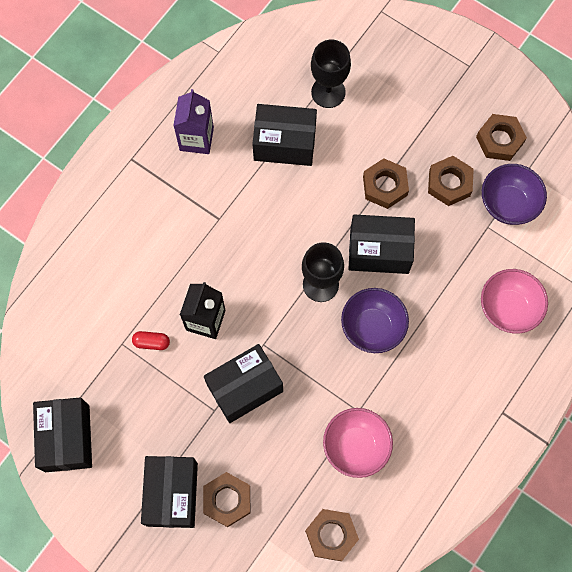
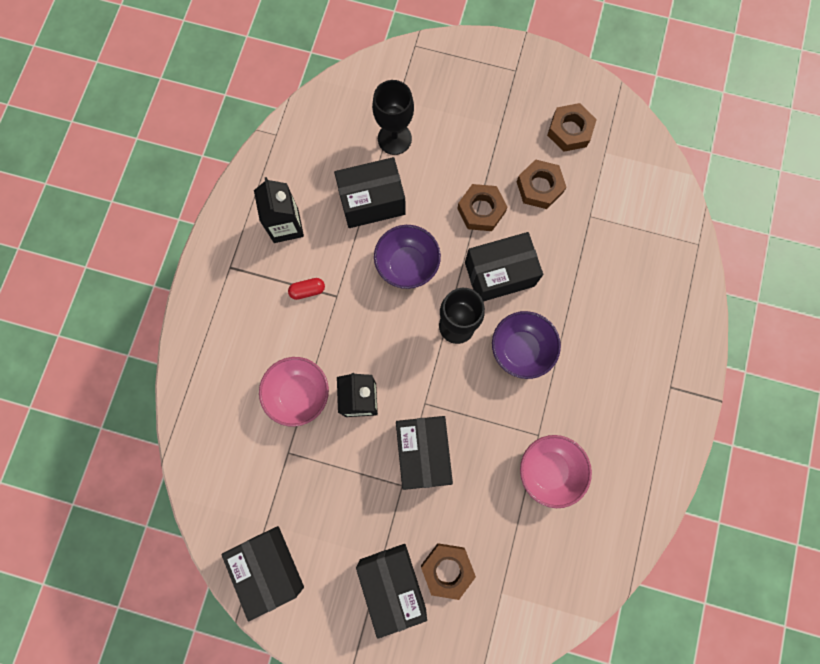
camera: 20 degrees left, 5 degrees up
red capsule [132,331,170,350] -> red capsule moved to [288,278,325,300]
purple carton [173,89,214,154] -> black carton [254,177,304,243]
black box [204,344,283,423] -> black box turned 45 degrees counterclockwise [396,416,453,490]
brown nut [305,509,359,561] -> none
pink bowl [481,269,548,334] -> pink bowl moved to [259,357,329,427]
purple bowl [482,164,547,225] -> purple bowl moved to [374,225,441,289]

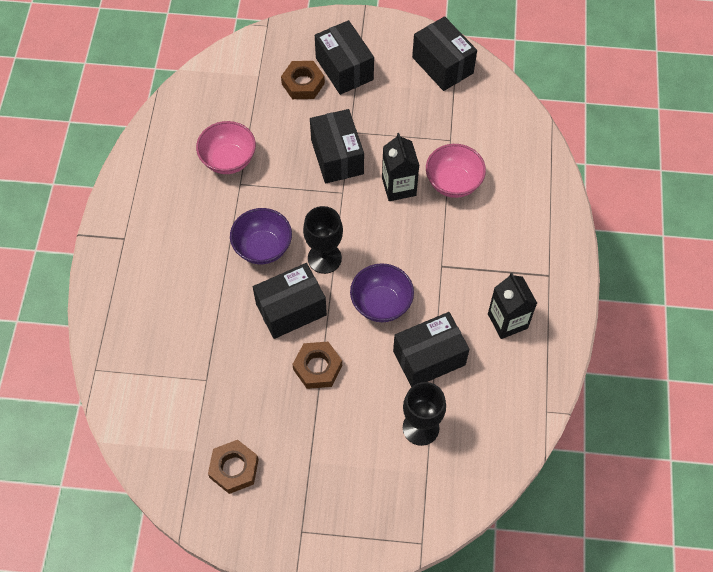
camera: 170 degrees right, 15 degrees down
red capsule [288,278,325,300] -> none
brown nut [517,159,567,209] -> none

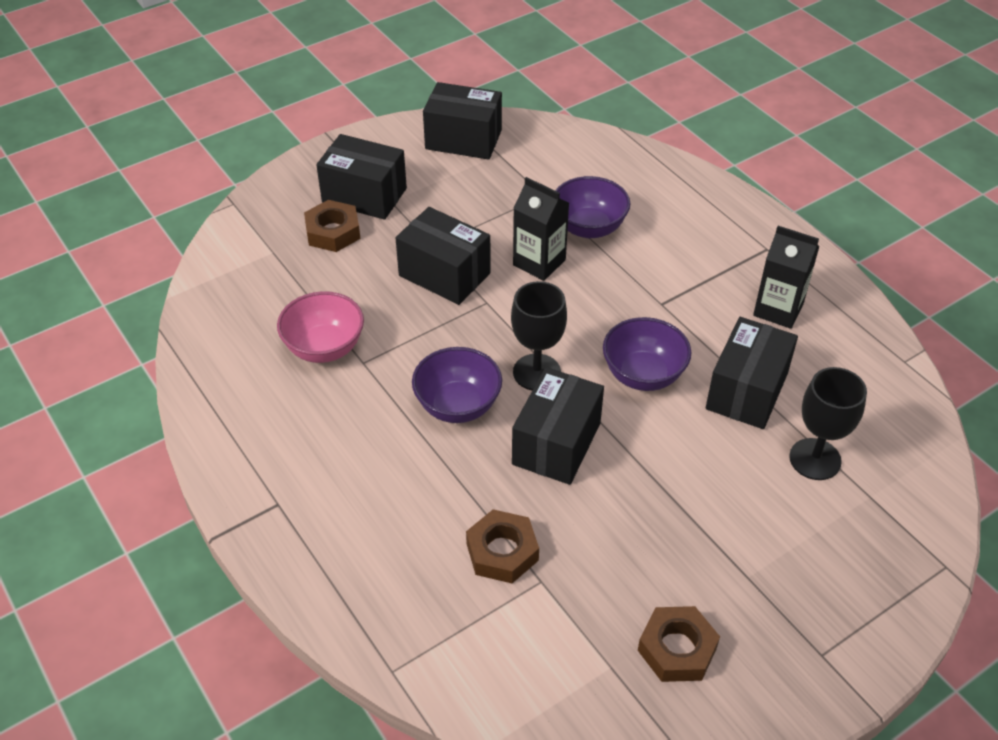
camera: 40 degrees left, 15 degrees down
brown nut [292,342,342,389] -> brown nut moved to [466,509,539,583]
pink bowl [426,144,486,198] -> purple bowl [555,176,630,238]

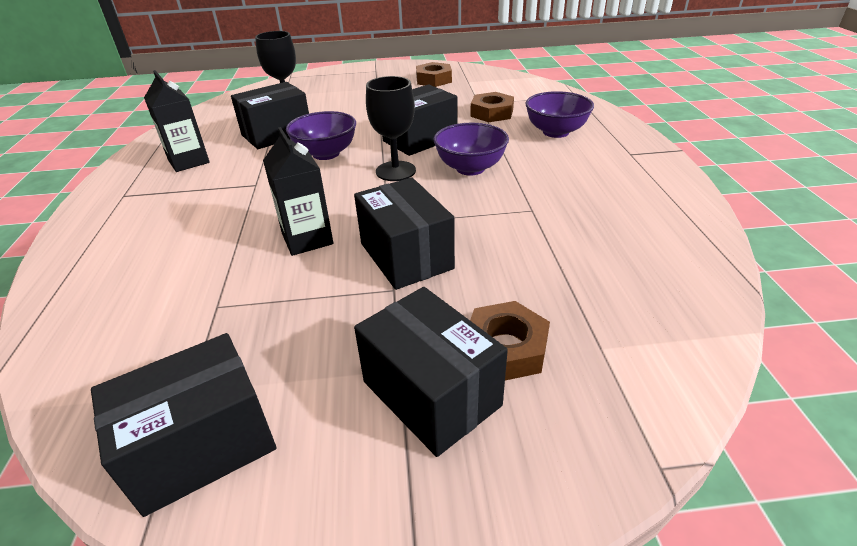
camera: 150 degrees left, 10 degrees down
pink bowl [277,291,364,363] -> none
black box [423,82,502,160] -> black box turned 75 degrees counterclockwise [91,333,276,517]
purple bowl [555,176,630,238] -> purple bowl moved to [525,91,594,138]

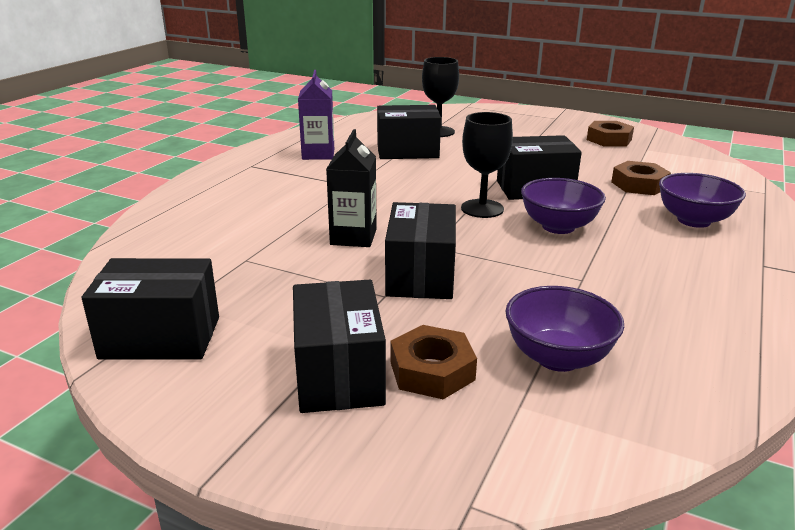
camera: 30 degrees right, 10 degrees down
black carton [144,70,210,172] -> purple carton [298,70,334,160]
purple bowl [286,111,356,160] -> purple bowl moved to [505,286,624,372]

